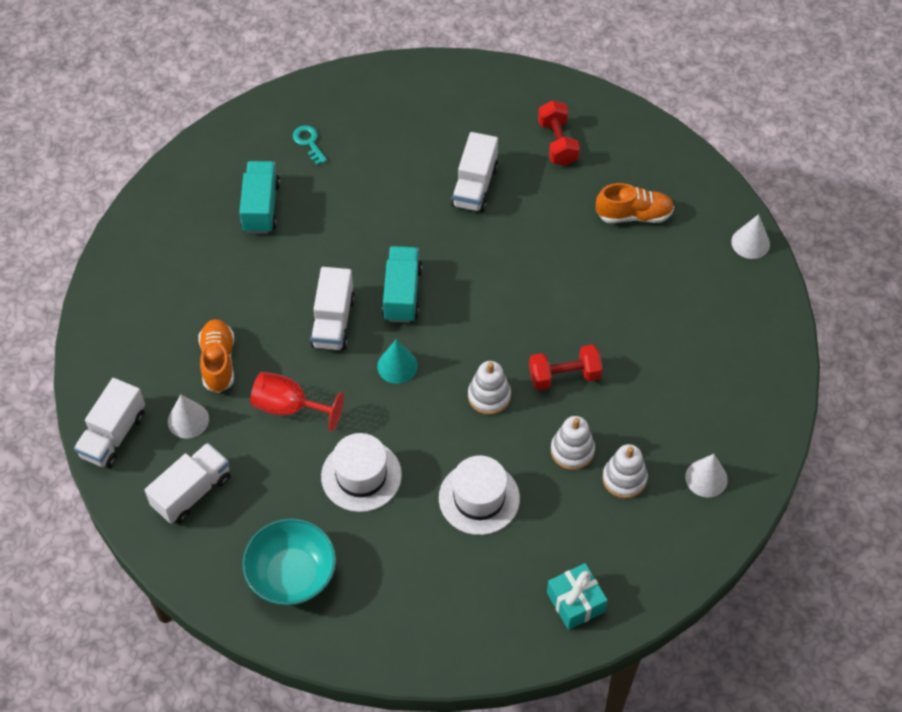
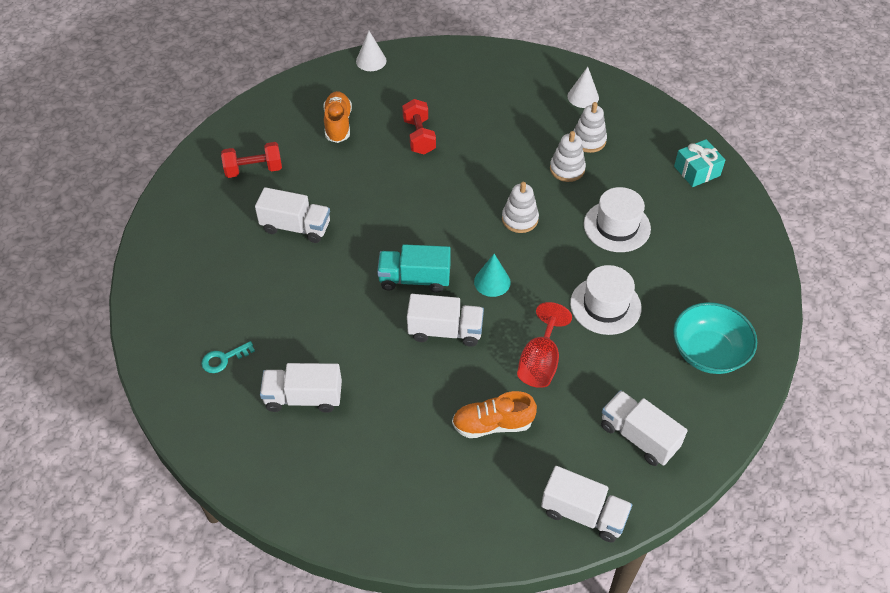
camera: 90 degrees left, 5 degrees down
white cone [168,395,209,438] -> none
turquoise truck [239,161,280,233] -> white truck [260,363,342,413]
red dumbbell [529,345,603,390] -> red dumbbell moved to [402,99,436,155]

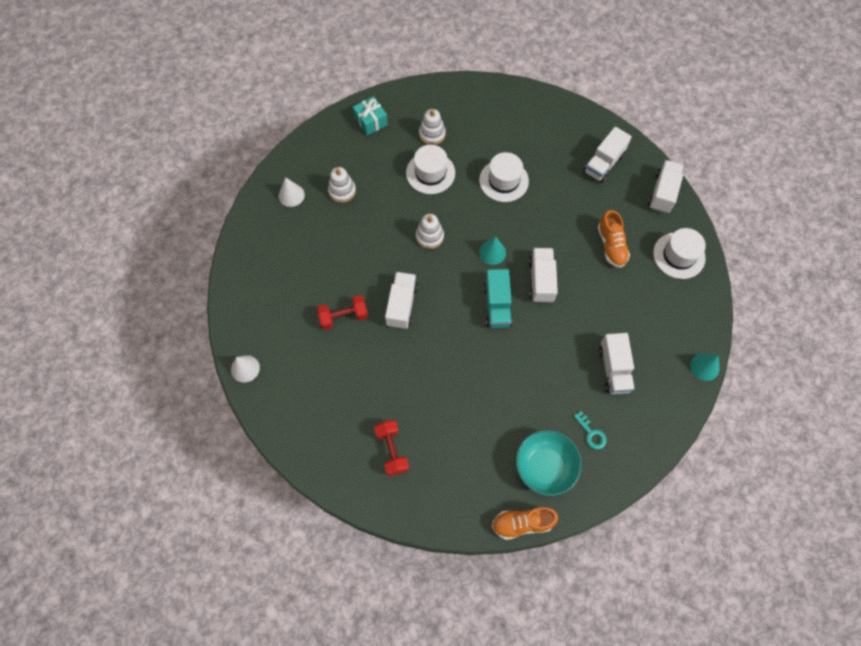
camera: 95 degrees left, 15 degrees up
white truck [255,187,330,243] -> white truck moved to [385,272,418,329]
orange shoe [323,91,352,143] -> orange shoe moved to [492,507,558,540]
red goblet [517,302,572,388] -> none
white stacking toy [550,131,586,182] -> white stacking toy moved to [419,109,446,145]
turquoise bowl [673,302,757,374] -> turquoise bowl moved to [516,430,582,496]
none -> white hat [653,228,706,279]
none -> turquoise cone [690,353,719,381]

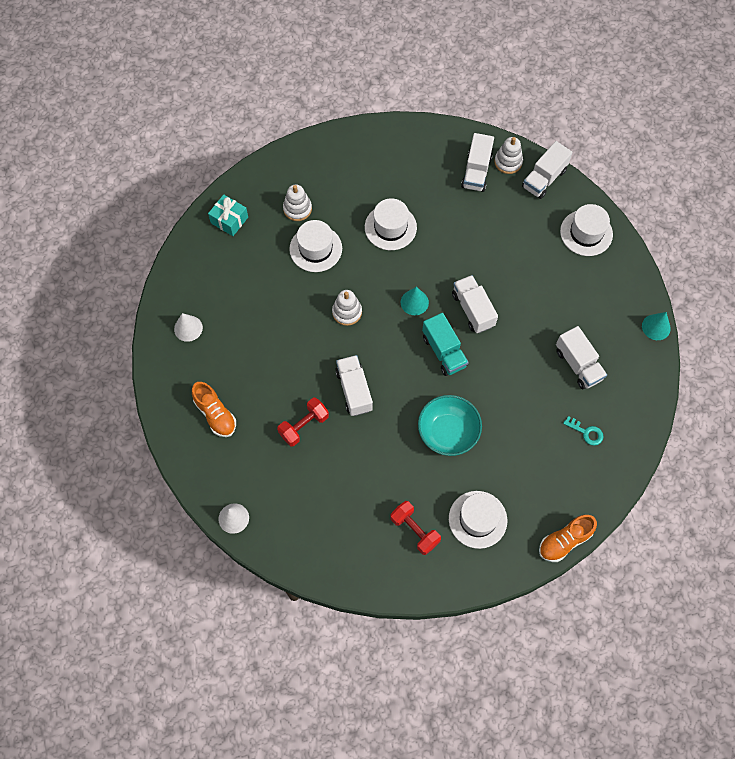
camera: 25 degrees left, 0 degrees up
white stacking toy [328,167,356,203] -> white stacking toy moved to [494,137,523,174]
turquoise bowl [516,430,582,496] -> turquoise bowl moved to [418,395,482,456]
orange shoe [597,210,630,268] -> orange shoe moved to [192,382,236,437]
white truck [648,160,684,213] -> white truck turned 135 degrees counterclockwise [522,141,573,199]
none -> white hat [449,491,507,549]

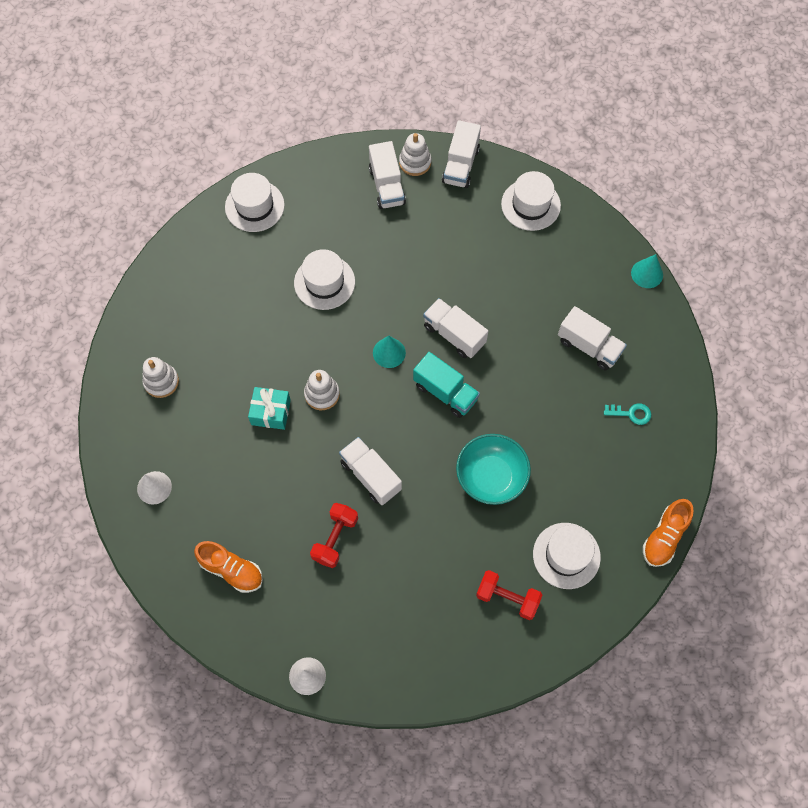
camera: 25 degrees left, 0 degrees up
turquoise gift [208,194,248,236] -> turquoise gift moved to [248,387,291,430]
white stacking toy [283,184,312,221] -> white stacking toy moved to [142,357,179,398]
white hat [289,220,342,272] -> white hat moved to [225,173,285,232]

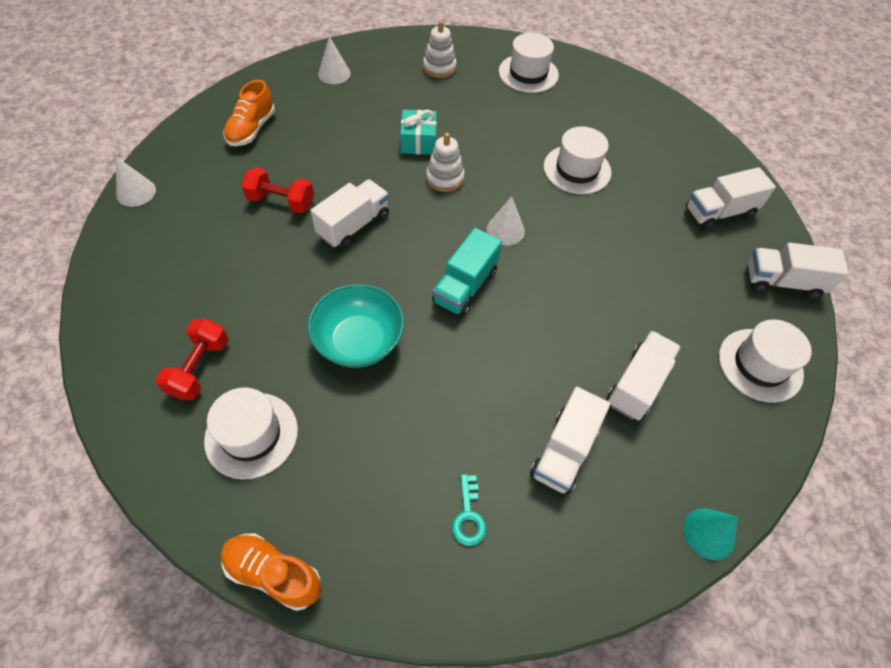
camera: 80 degrees right, 10 degrees down
white hat [225,173,285,232] -> white hat moved to [499,33,559,93]
turquoise cone [373,335,406,368] -> white cone [487,196,525,245]
white stacking toy [399,133,431,176] -> none
white truck [423,298,488,358] -> white truck moved to [607,331,681,421]

